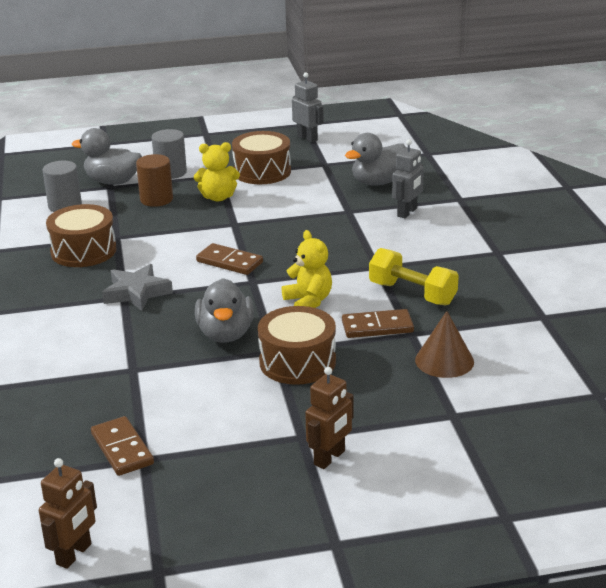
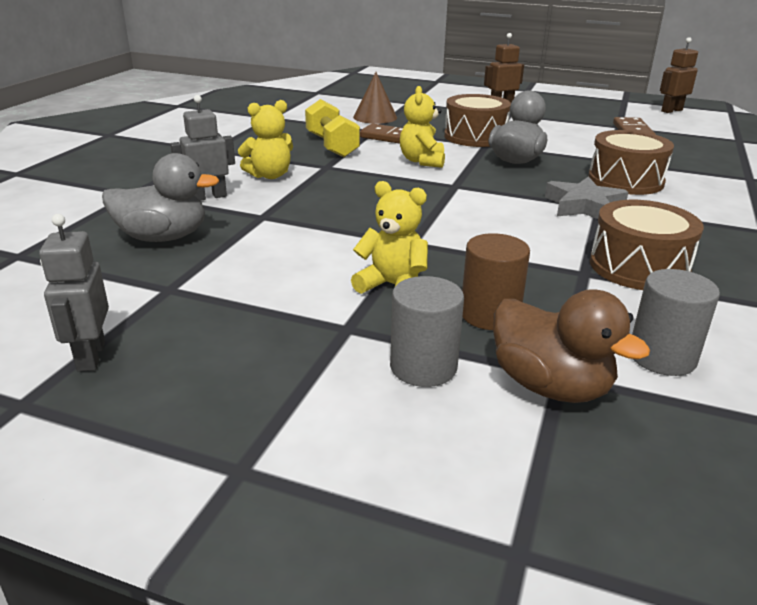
camera: 150 degrees left, 0 degrees up
grey duck [72,128,142,185] -> brown duck [493,289,650,403]
brown domino [196,243,263,275] -> none
brown drum [232,131,291,184] -> brown drum moved to [588,130,674,195]
none -> yellow teddy bear [238,100,293,179]

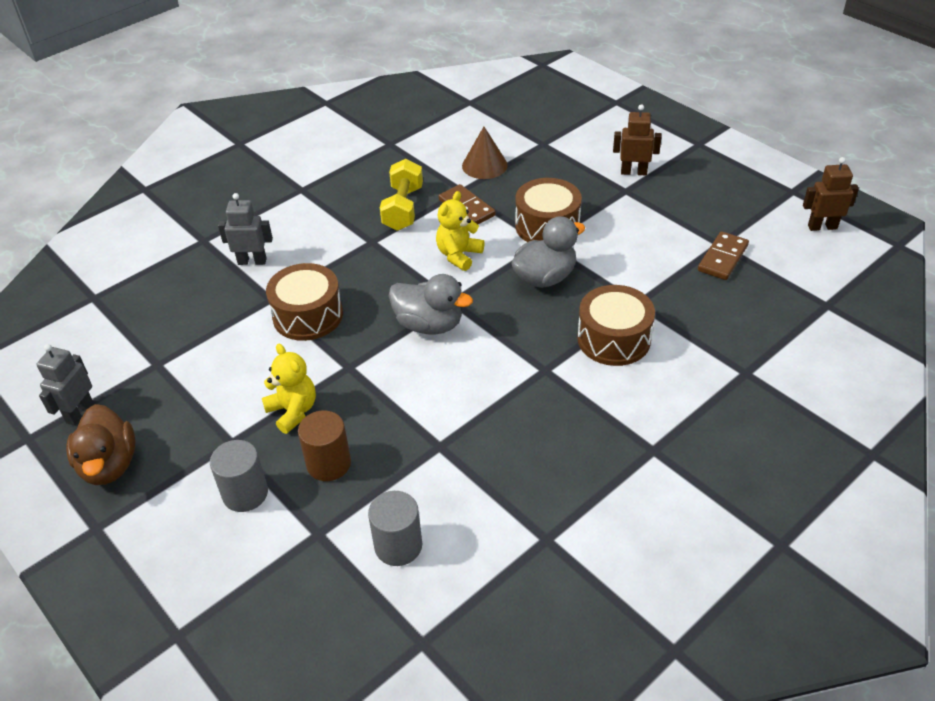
camera: 30 degrees right, 15 degrees up
grey duck [102,153,219,242] -> grey duck moved to [389,274,473,334]
yellow teddy bear [238,100,293,179] -> none
brown duck [493,289,650,403] -> brown duck moved to [66,404,135,485]
grey star [545,176,628,219] -> none
brown drum [590,200,704,290] -> brown drum moved to [266,263,343,341]

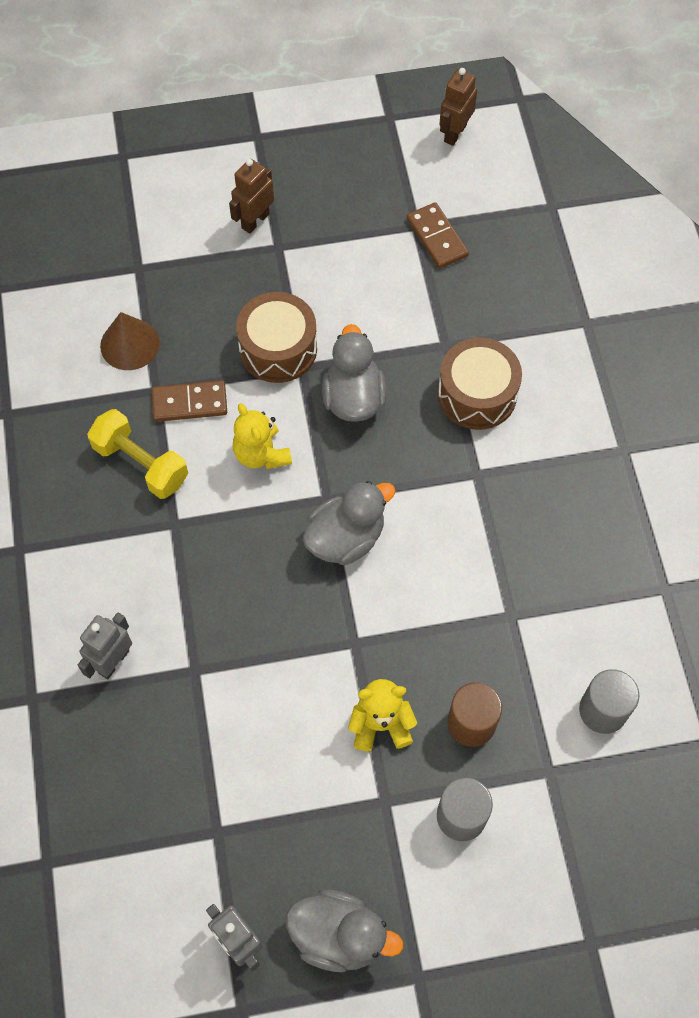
camera: 60 degrees left, 20 degrees up
brown duck [66,404,135,485] -> grey duck [286,889,403,972]
brown drum [266,263,343,341] -> none

